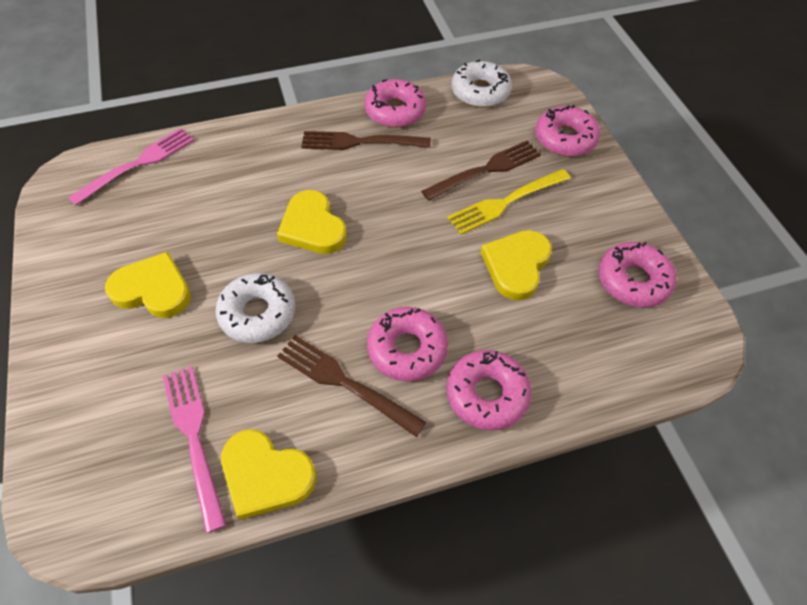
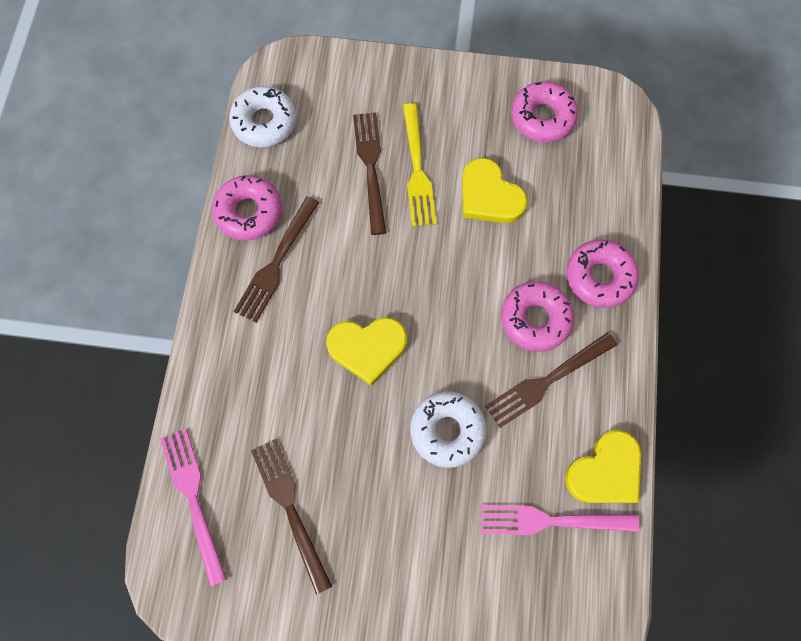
camera: 65 degrees left, 15 degrees up
yellow heart [105,252,191,318] -> none
pink donut [535,105,600,157] -> none
none -> brown fork [251,439,332,595]

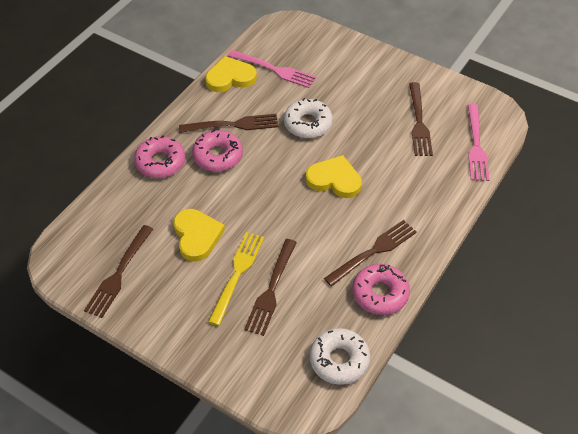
camera: 155 degrees left, 20 degrees down
pink donut [511,81,578,143] -> brown fork [84,225,153,318]

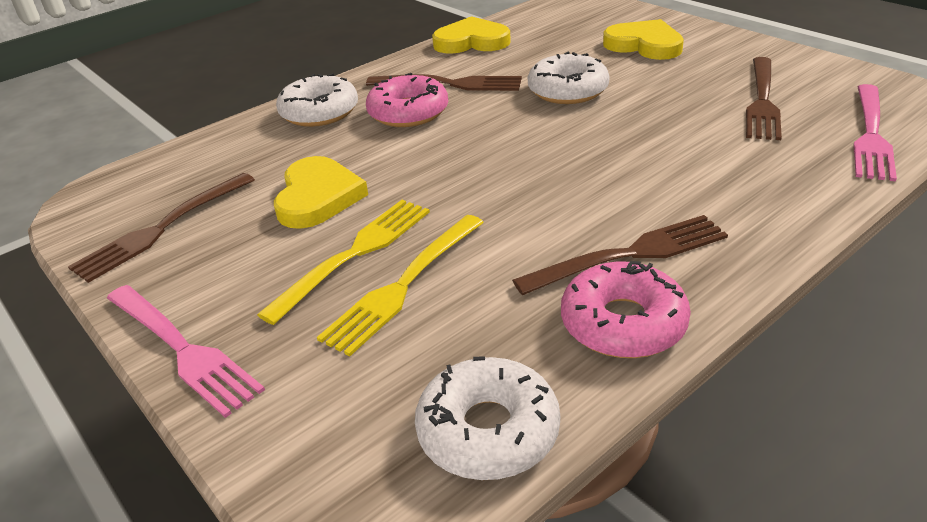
camera: 20 degrees right, 15 degrees down
pink donut [134,135,185,178] -> white donut [276,73,358,127]
pink fork [228,50,316,88] -> pink fork moved to [107,285,265,418]
brown fork [244,239,297,336] -> yellow fork [317,215,484,356]
yellow heart [306,155,362,198] -> yellow heart moved to [603,19,684,60]

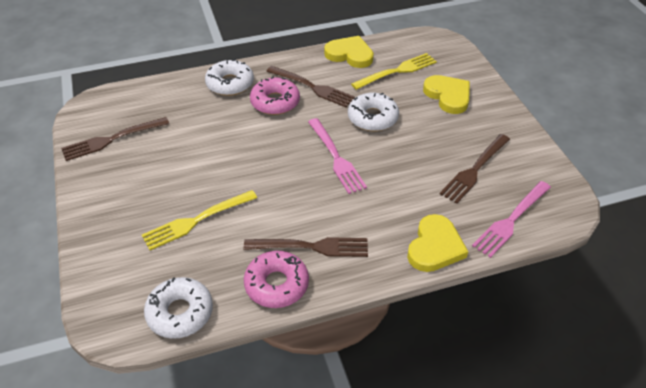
camera: 20 degrees right, 10 degrees up
pink fork [107,285,265,418] -> pink fork moved to [308,118,367,194]
yellow fork [257,200,430,325] -> yellow fork moved to [351,53,437,90]
yellow heart [274,156,368,229] -> yellow heart moved to [407,214,468,272]

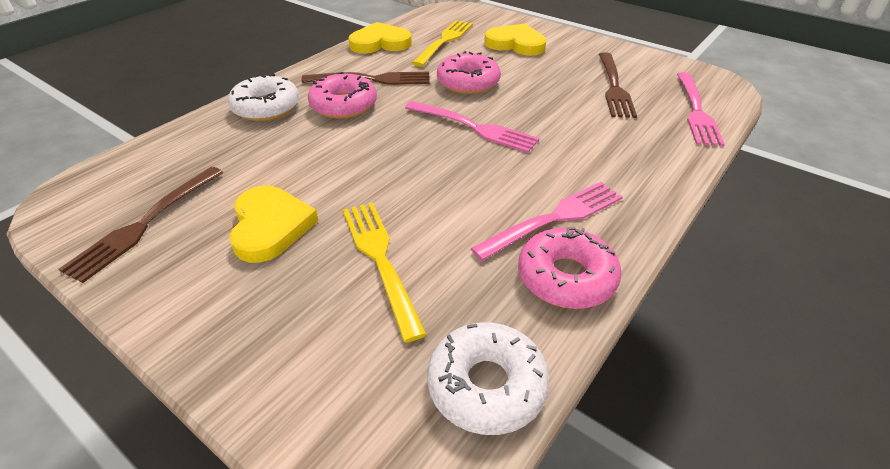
camera: 35 degrees left, 5 degrees down
yellow fork [142,190,257,250] -> yellow fork turned 135 degrees clockwise [343,202,427,342]
brown fork [244,237,368,257] -> pink fork [470,182,623,261]
white donut [348,93,399,131] -> pink donut [437,51,501,94]
yellow heart [407,214,468,272] -> yellow heart moved to [229,186,319,263]

